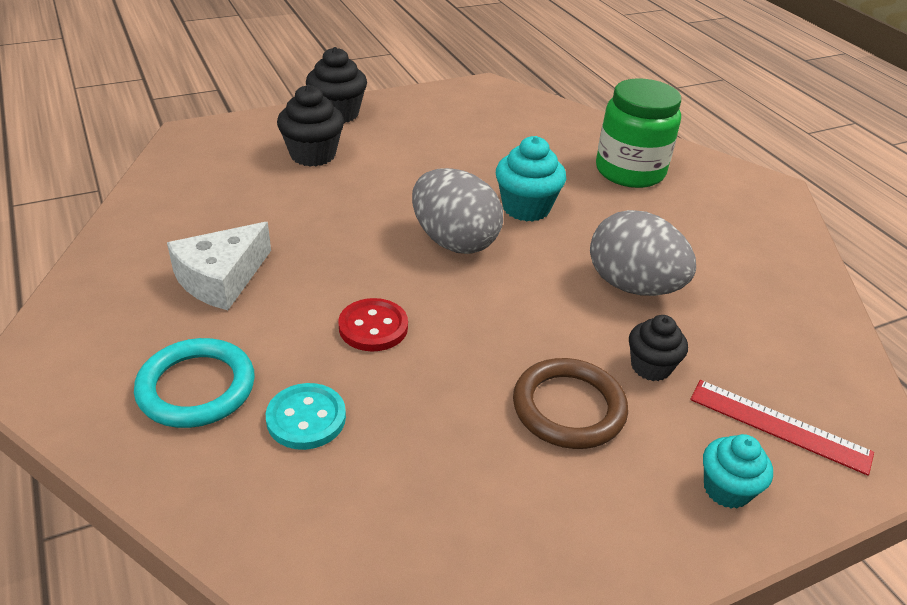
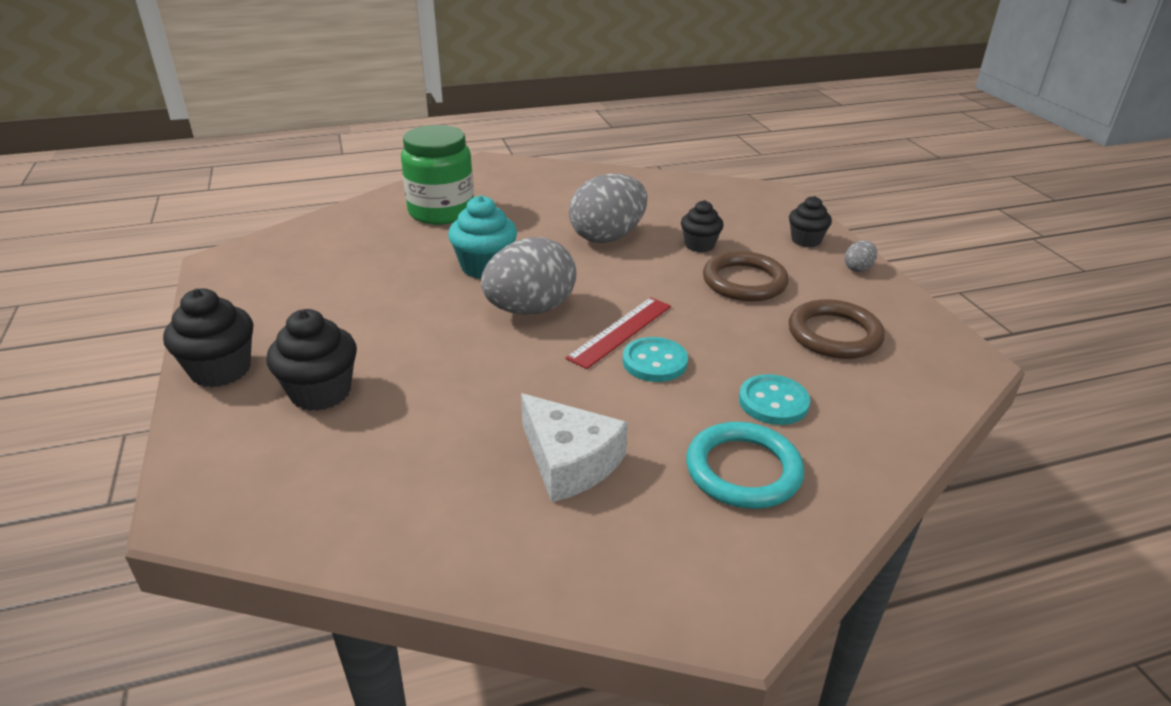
camera: 80 degrees left, 5 degrees down
red button [338,298,408,351] -> turquoise button [623,337,688,382]
red ruler [690,380,874,476] -> red ruler moved to [566,297,671,369]
turquoise cupcake [703,434,773,509] -> black cupcake [789,196,832,247]
none -> brown ring [788,299,885,359]
none -> grey egg [844,240,877,272]

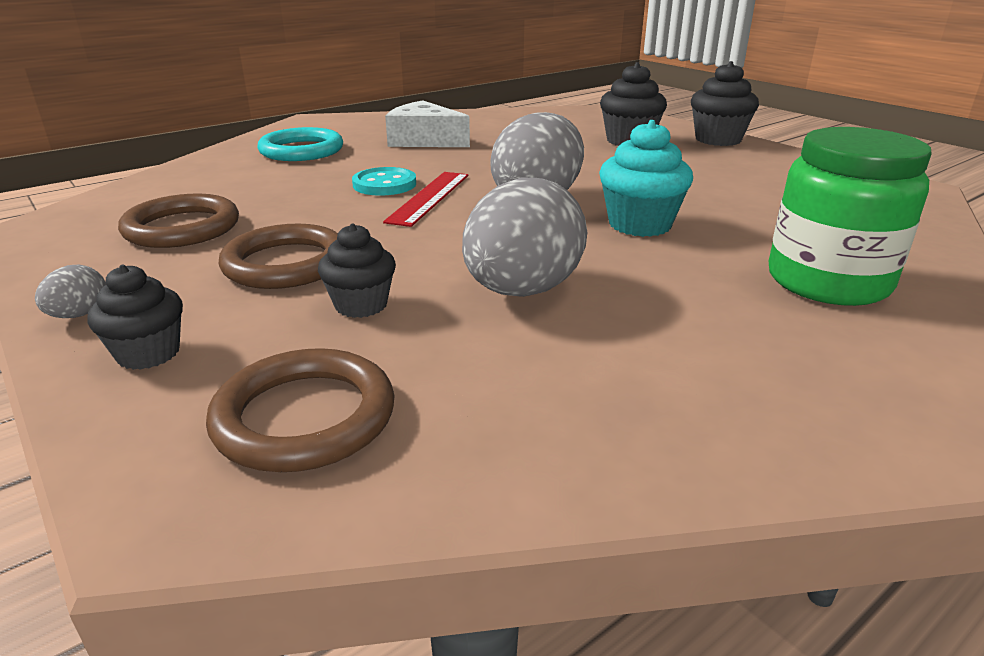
camera: 160 degrees right, 5 degrees down
turquoise button [739,374,810,425] -> none
none -> brown ring [206,348,395,472]

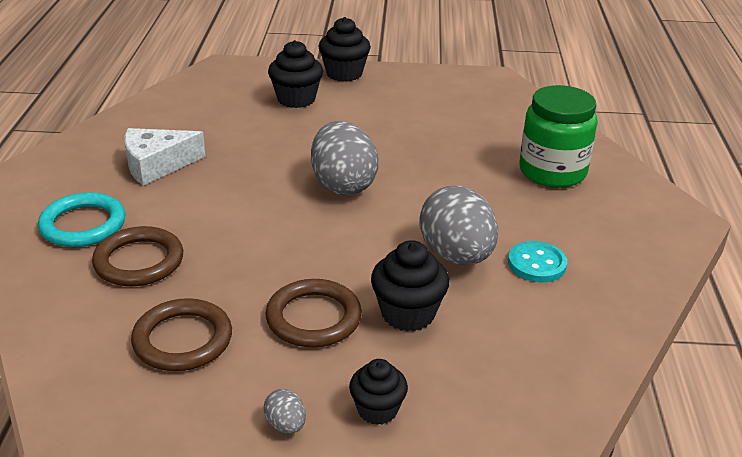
camera: 50 degrees left, 5 degrees up
brown ring [206,348,395,472] -> brown ring moved to [92,226,183,286]
black cupcake [318,224,396,318] -> black cupcake [371,240,449,332], size x1.51
turquoise button [352,167,416,196] -> turquoise button moved to [508,241,567,282]
red ruler [383,172,468,227] -> none
turquoise cupcake [599,120,693,237] -> none

